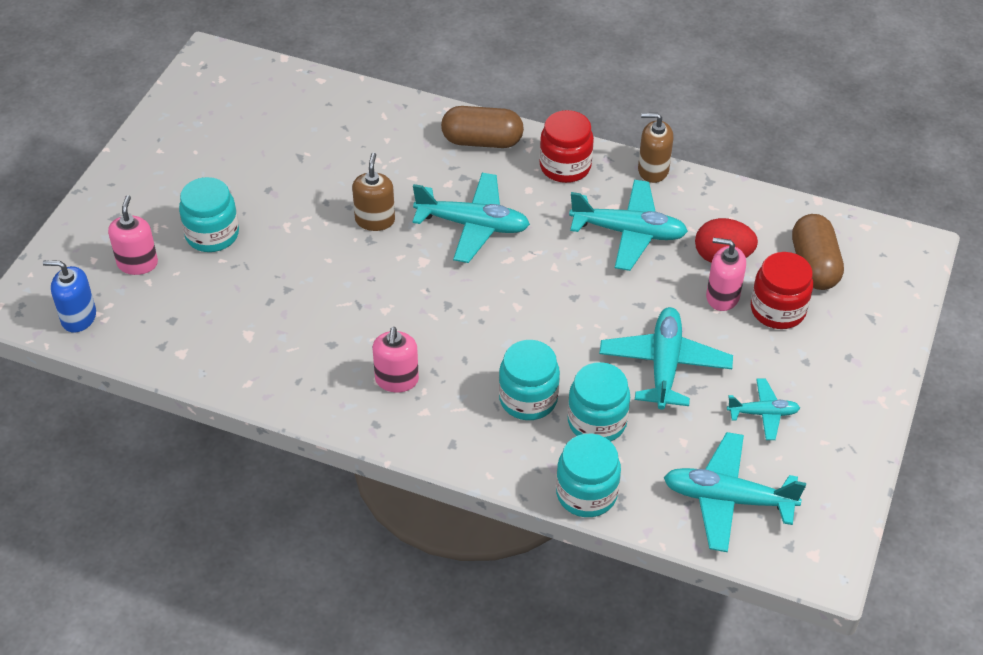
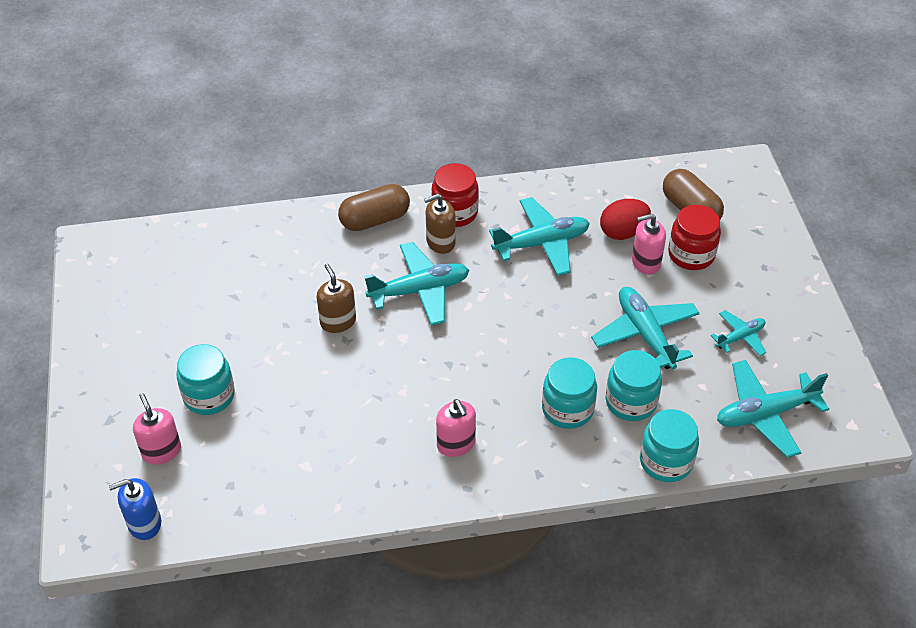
camera: 30 degrees left, 0 degrees up
brown soap dispenser [638,113,673,183] -> brown soap dispenser moved to [424,193,456,254]

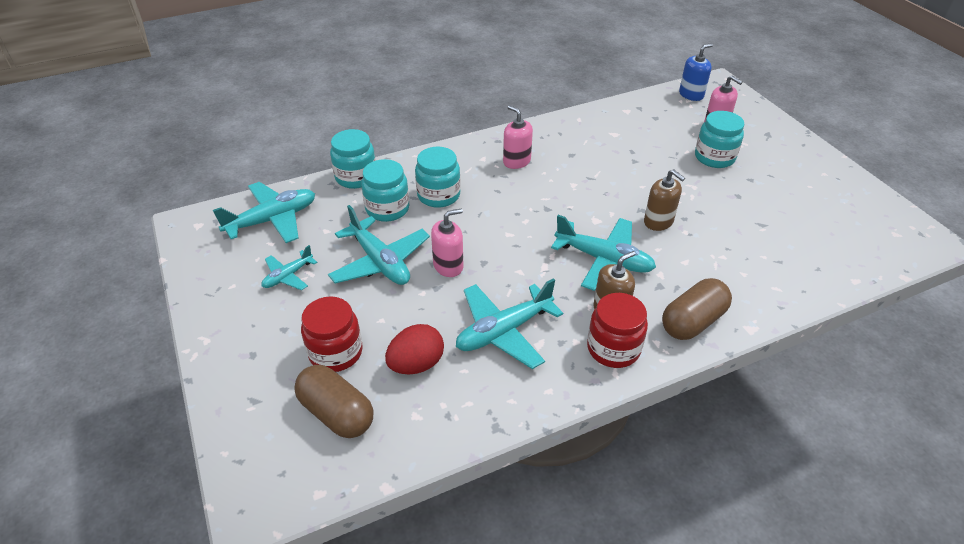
camera: 165 degrees right, 5 degrees down
turquoise plane [365,242,469,326] -> turquoise plane turned 120 degrees counterclockwise [551,215,656,291]
pink soap dispenser [632,214,666,275] -> pink soap dispenser moved to [431,208,463,277]

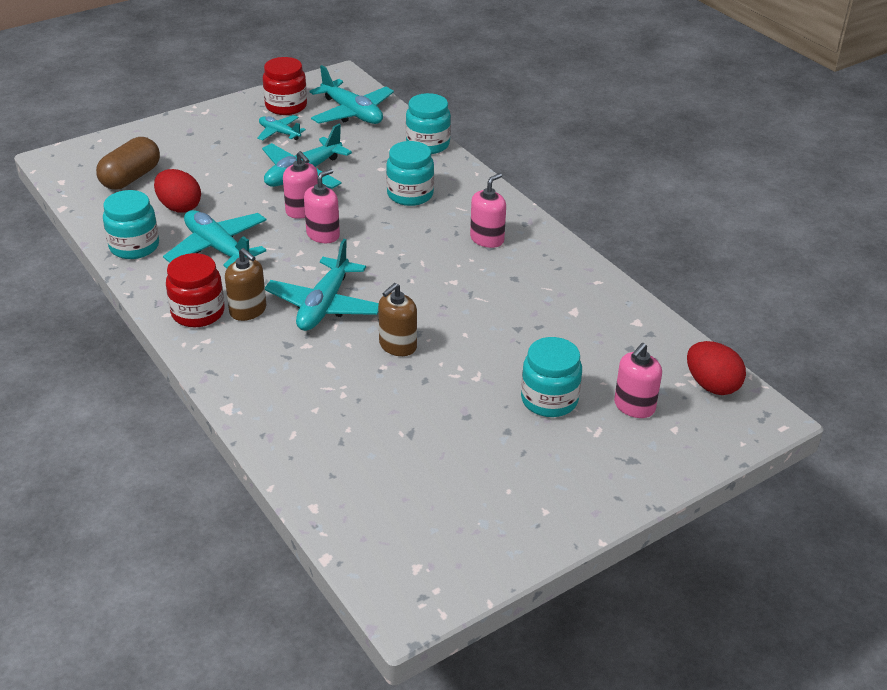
camera: 80 degrees right, 5 degrees down
red jar [301,296,363,372] -> red jar moved to [263,57,307,115]
turquoise jar [361,159,409,222] -> turquoise jar moved to [103,190,159,259]
brown capsule [662,278,732,340] -> none
blue soap dispenser [679,43,713,101] -> red egg [687,341,746,395]
none -> pink soap dispenser [304,169,340,243]

